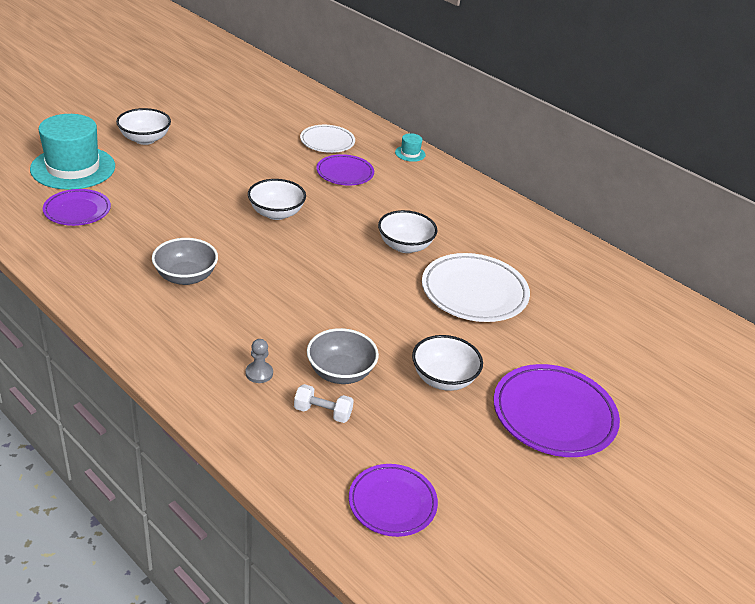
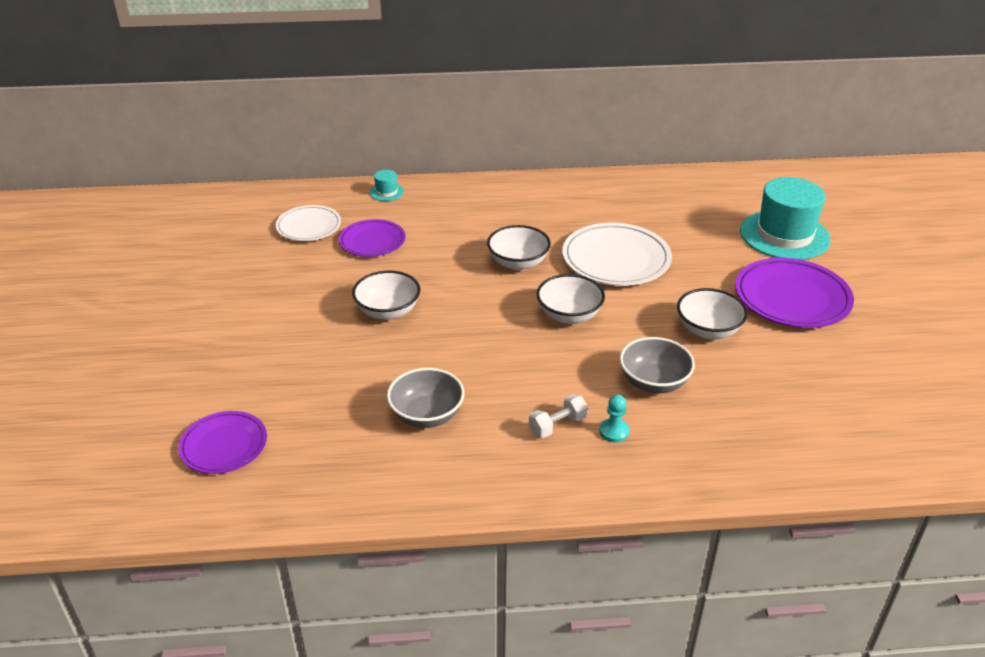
camera: 45 degrees left, 0 degrees up
turquoise hat [30,114,115,190] -> turquoise hat moved to [740,177,831,260]
white bowl [116,108,171,145] -> white bowl moved to [537,274,605,324]
grey pawn [246,339,273,383] -> turquoise pawn [599,395,629,443]
white dumbbell [294,384,354,423] -> white dumbbell moved to [529,394,588,438]
purple plate [349,464,438,537] -> none

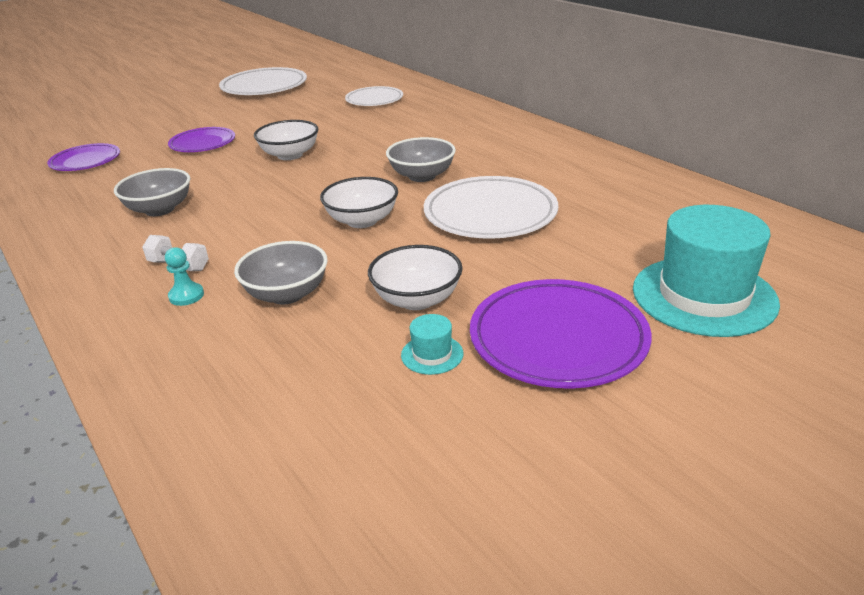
camera: 60 degrees right, 5 degrees down
purple plate [339,219,406,257] -> purple plate moved to [168,127,235,152]
turquoise hat [370,170,404,201] -> turquoise hat moved to [401,314,463,375]
white bowl [487,225,551,270] -> grey bowl [386,137,456,182]
none -> white plate [219,67,307,95]

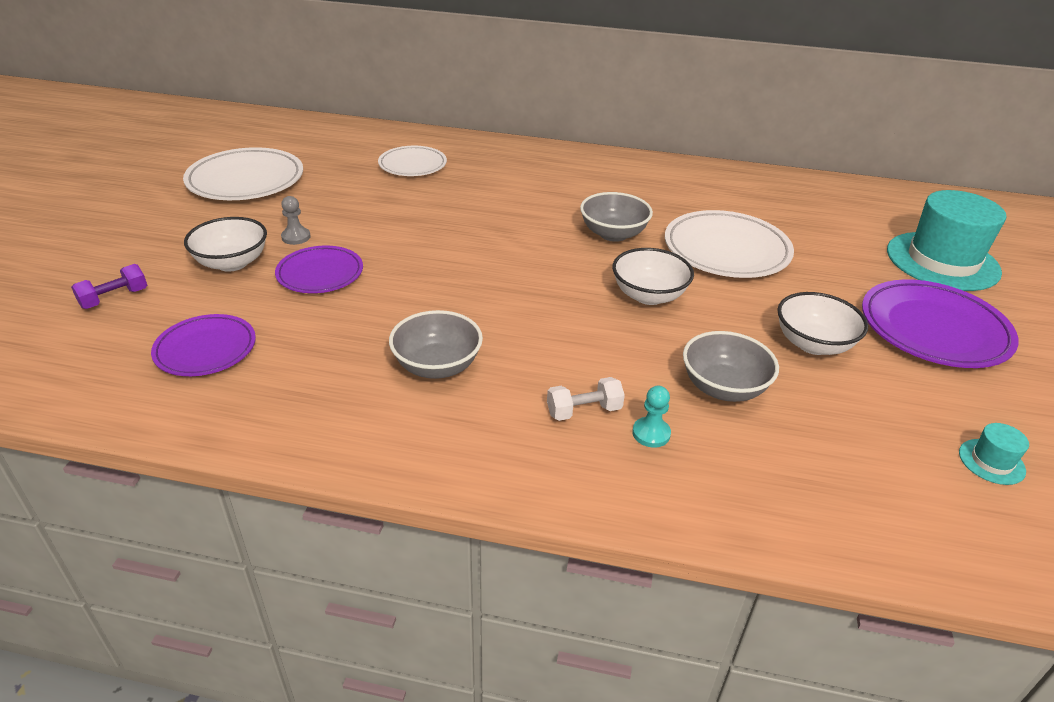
camera: 45 degrees left, 5 degrees up
white bowl [254,120,318,160] -> white bowl moved to [184,217,267,272]
turquoise hat [401,314,463,375] -> turquoise hat moved to [959,423,1029,485]
none -> purple dumbbell [71,264,147,309]
none -> grey pawn [281,196,310,245]

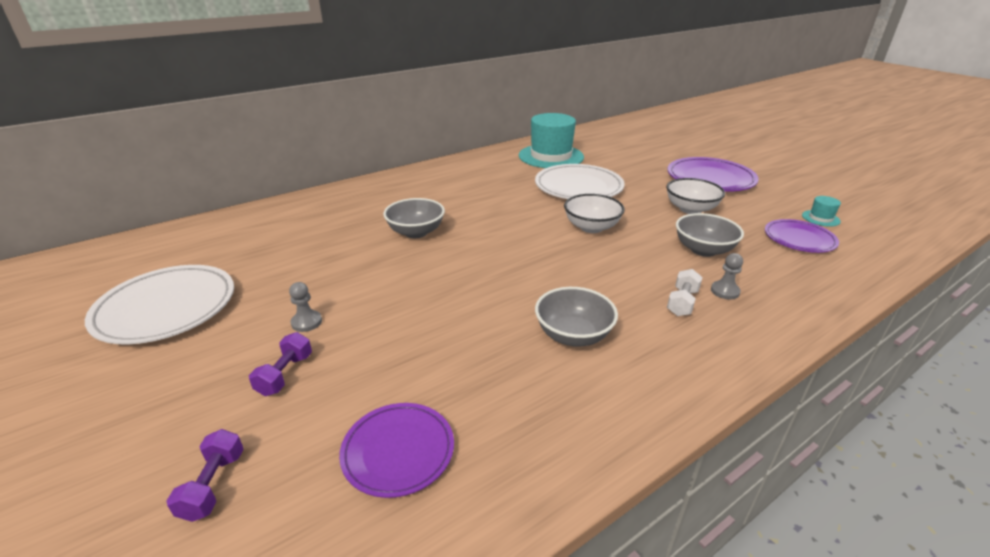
camera: 45 degrees left, 5 degrees down
white bowl [184,217,267,272] -> purple dumbbell [249,332,312,396]
purple plate [275,246,363,293] -> purple plate moved to [765,219,839,253]
white plate [378,146,447,176] -> none
grey bowl [580,192,653,242] -> grey bowl moved to [383,198,445,238]
turquoise pawn [632,386,671,448] -> grey pawn [711,253,743,300]
turquoise hat [887,190,1006,291] -> turquoise hat moved to [519,113,584,168]

